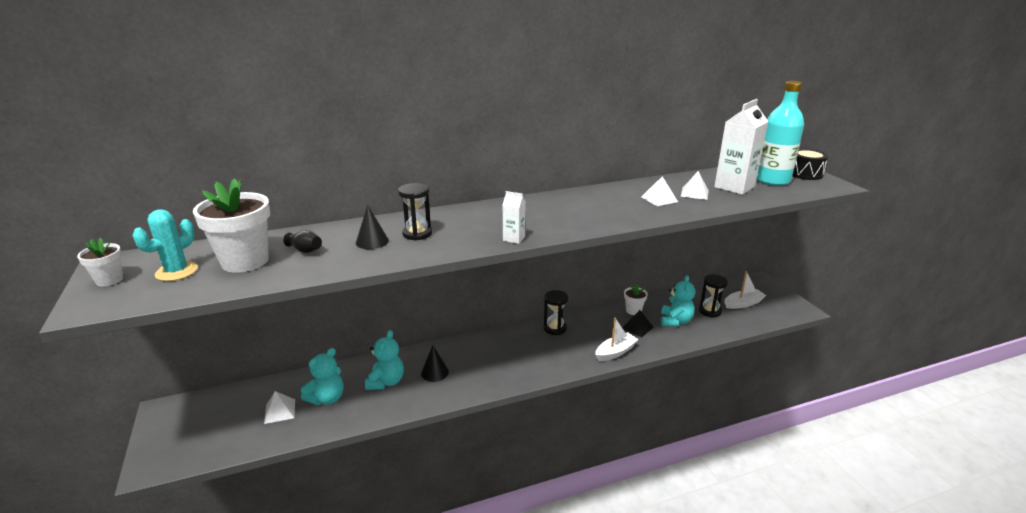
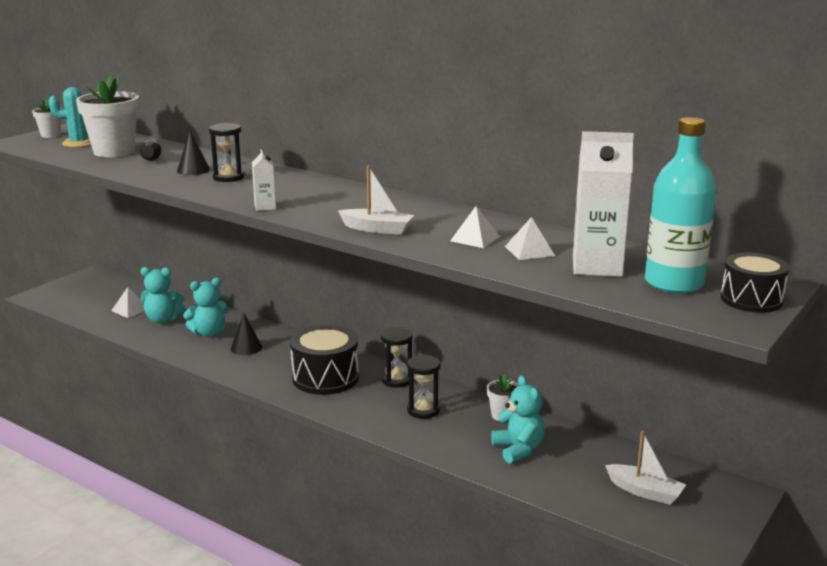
camera: 55 degrees right, 5 degrees down
white boat [595,317,639,361] -> white boat moved to [338,165,414,235]
black pyramid [622,310,654,337] -> none
turquoise teddy bear [661,275,695,326] -> turquoise teddy bear turned 90 degrees counterclockwise [491,375,545,463]
black hourglass [699,274,728,317] -> black hourglass moved to [407,355,441,419]
none -> black drum [290,325,359,395]

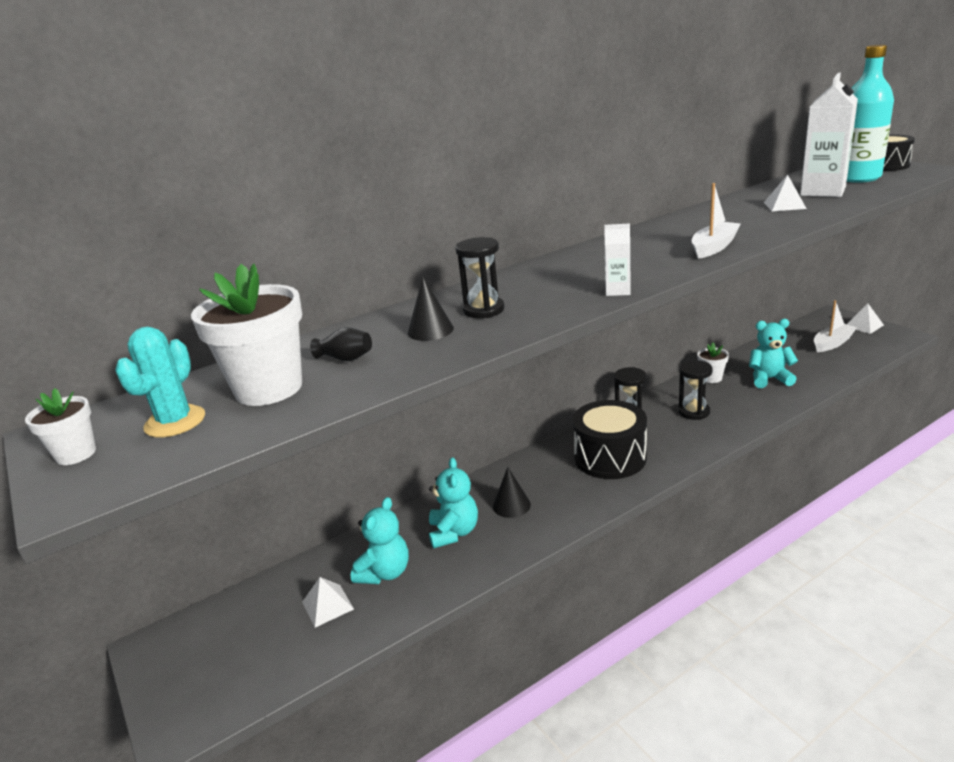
camera: 65 degrees left, 5 degrees up
white pyramid [450,206,500,248] -> white pyramid moved to [847,304,884,334]

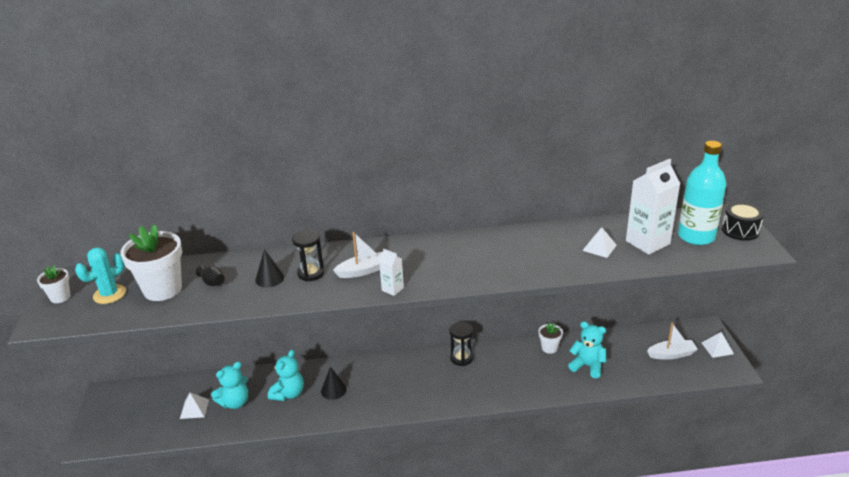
camera: 25 degrees right, 5 degrees up
black drum [573,400,647,479] -> none
black hourglass [678,360,713,420] -> none
white boat [692,183,741,259] -> white boat moved to [333,232,383,278]

